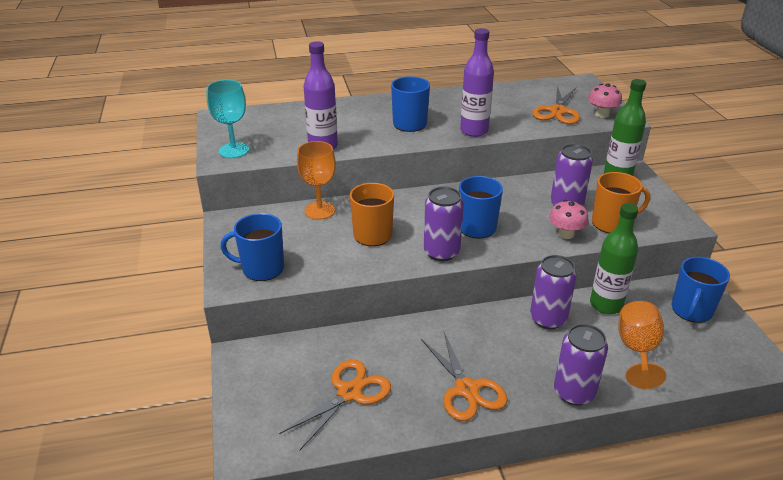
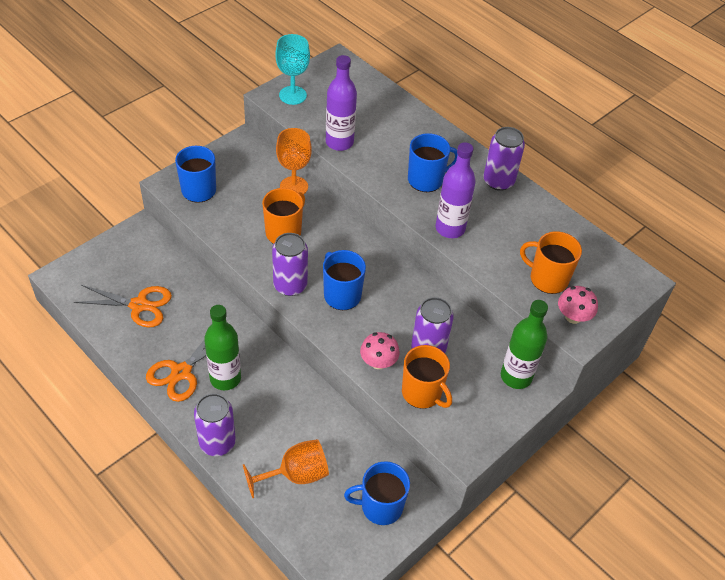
camera: 55 degrees right, 15 degrees up
purple can [530,255,577,329] -> purple can moved to [484,127,525,191]
orange scissors [532,85,580,124] -> orange mug [520,231,582,294]
green bottle [590,203,639,314] -> green bottle moved to [204,305,241,390]

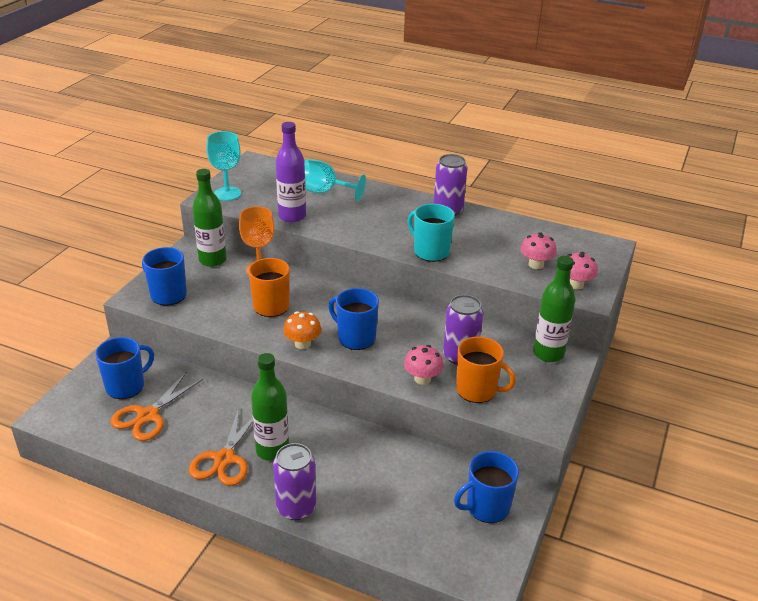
camera: 20 degrees left, 15 degrees down
orange scissors [74,285,172,328] -> orange scissors turned 135 degrees clockwise [110,372,203,441]
orange goblet [243,439,329,498] -> none
purple can [272,233,308,296] -> orange mushroom [283,311,321,349]
blue mug [408,133,458,192] -> blue mug moved to [95,337,154,399]
purple bottle [436,142,476,238] -> turquoise mug [408,204,455,262]
orange mug [520,231,582,294] -> pink mushroom [520,232,557,269]
none -> green bottle [192,169,227,267]
none -> turquoise goblet [304,159,366,201]

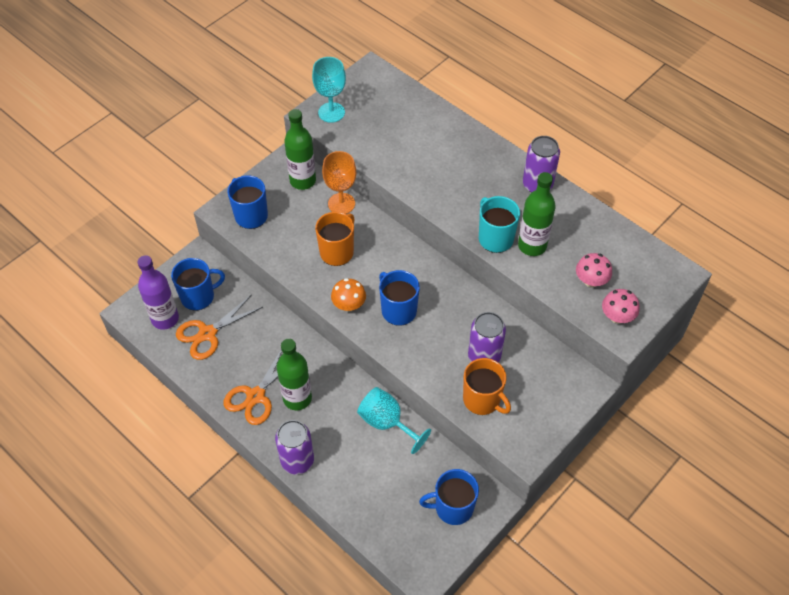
camera: 20 degrees right, 20 degrees up
purple bottle [276,122,306,223] -> purple bottle moved to [138,255,179,330]
turquoise goblet [304,159,366,201] -> turquoise goblet moved to [357,387,431,454]
pink mushroom [404,345,444,385] -> none
green bottle [533,256,575,362] -> green bottle moved to [518,172,556,256]

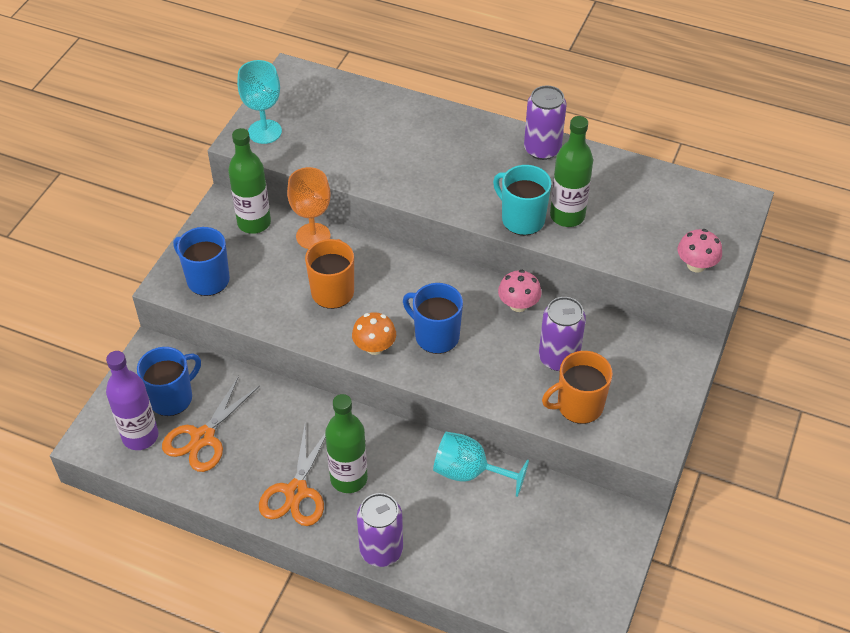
camera: 20 degrees left, 5 degrees down
blue mug [419,469,479,525] -> none
orange mug [463,358,511,415] -> orange mug turned 135 degrees clockwise [542,351,613,424]
pink mushroom [576,253,612,287] -> pink mushroom moved to [498,270,541,312]

